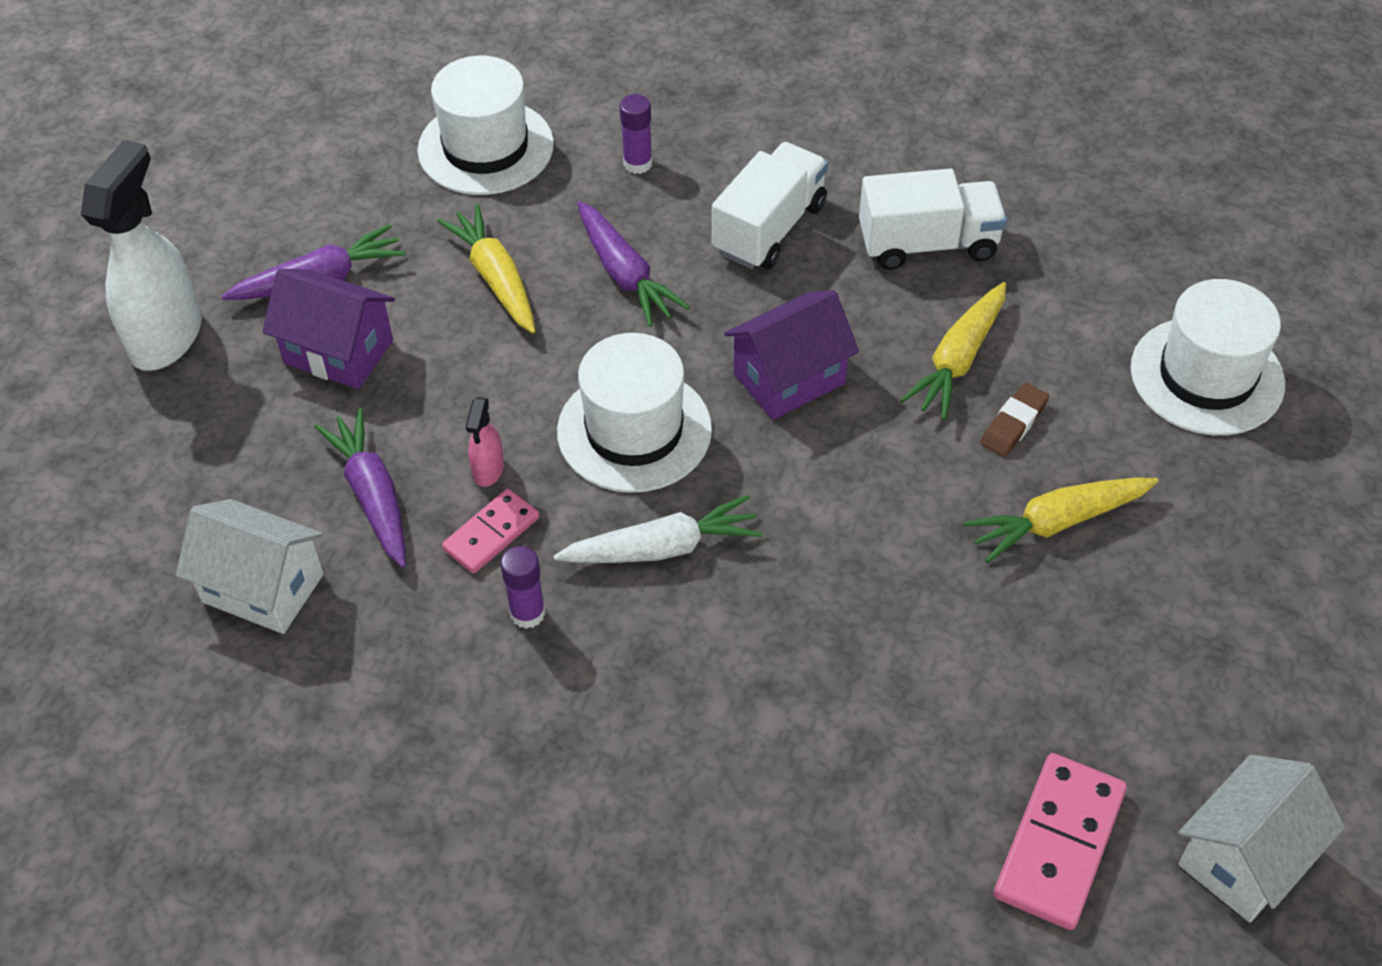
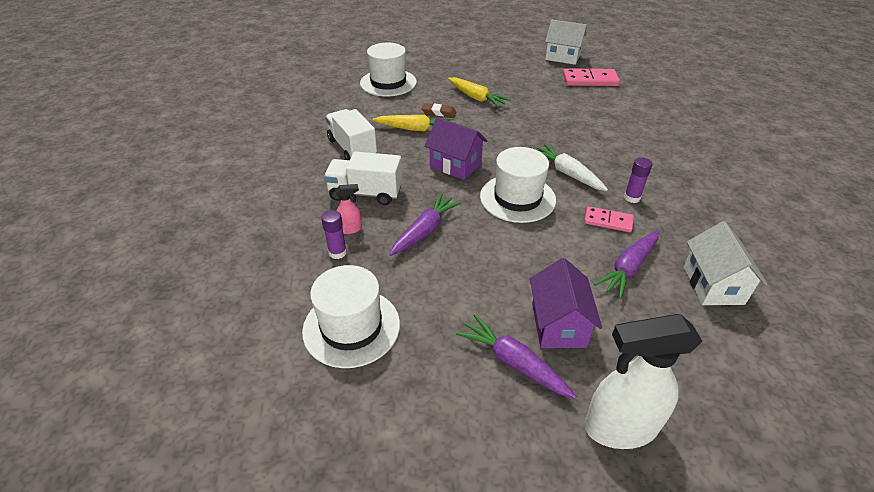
camera: 115 degrees left, 10 degrees down
yellow carrot [437,204,535,333] -> none
pink spray bottle [466,397,504,487] -> pink spray bottle moved to [335,184,362,234]

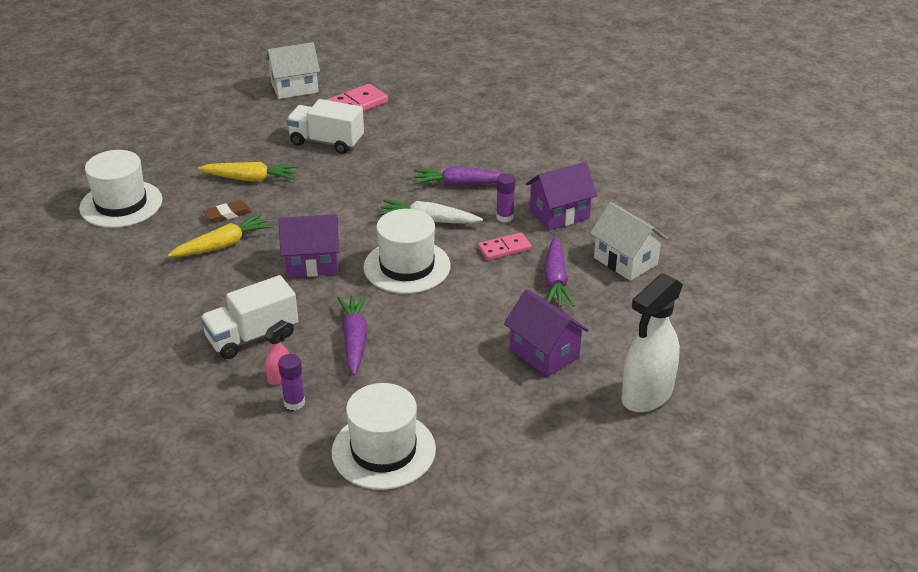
camera: 40 degrees left, 5 degrees down
white truck [325,109,377,161] -> white truck moved to [286,99,364,154]
purple carrot [456,314,576,398] -> purple carrot moved to [413,167,504,186]
none -> purple house [526,162,597,230]

